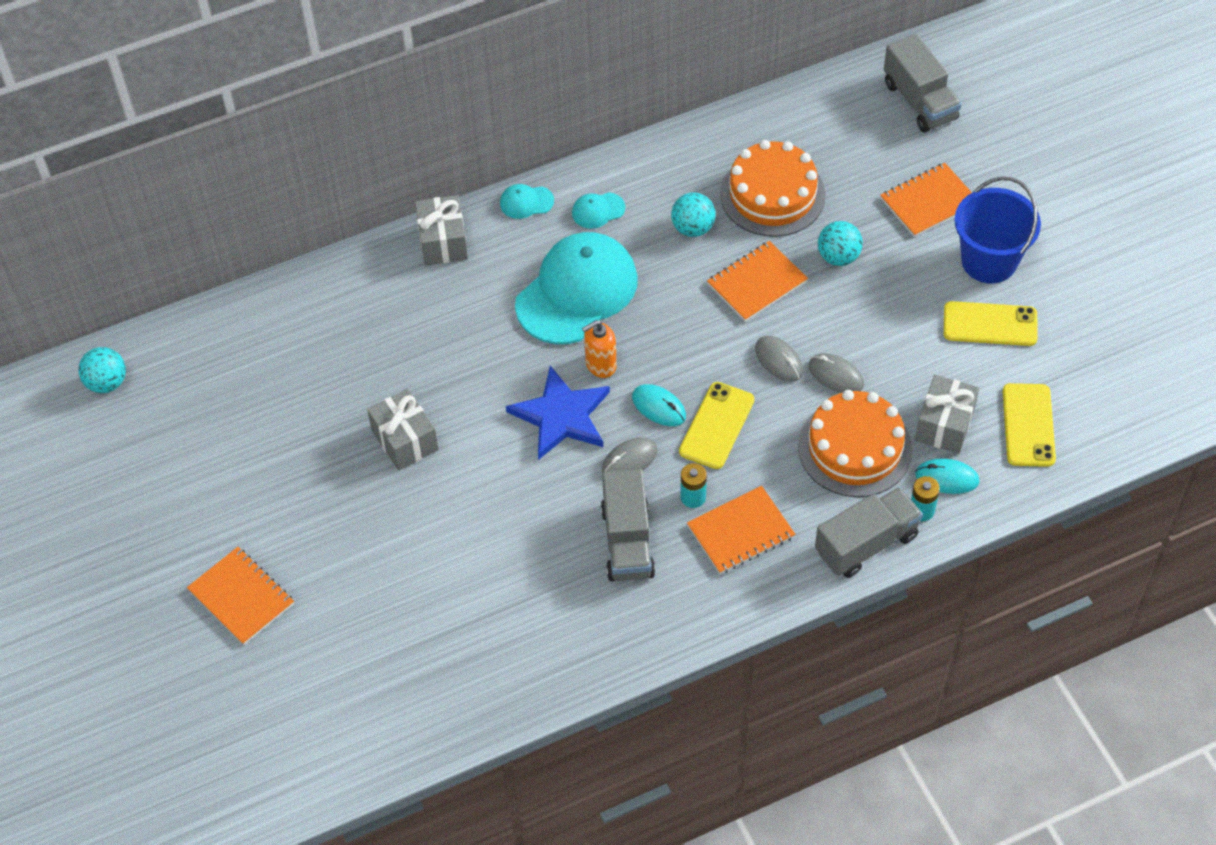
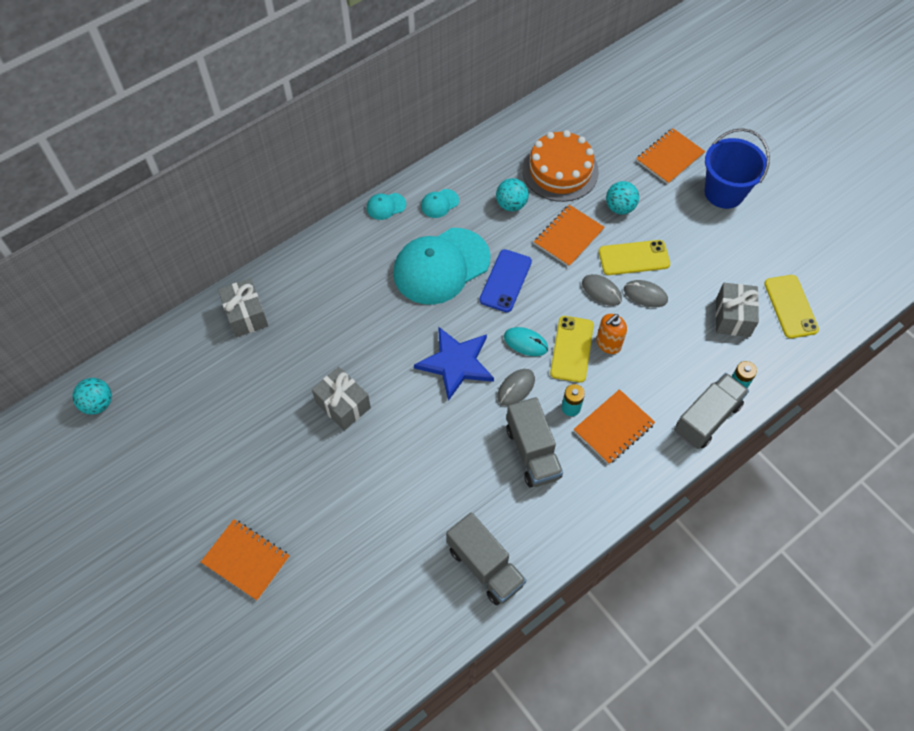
camera: 15 degrees left, 5 degrees up
grey gift [415,195,468,266] -> grey gift moved to [218,278,268,338]
turquoise cap [515,232,637,344] -> turquoise cap turned 150 degrees counterclockwise [393,228,491,305]
orange soap dispenser [582,320,617,378] -> orange soap dispenser moved to [596,314,627,354]
orange cake [798,390,913,497] -> none
grey truck [884,34,962,132] -> grey truck moved to [447,512,526,605]
turquoise mouse [915,458,979,494] -> none
yellow phone [944,301,1038,346] -> yellow phone moved to [599,240,670,275]
none -> blue phone [479,249,532,312]

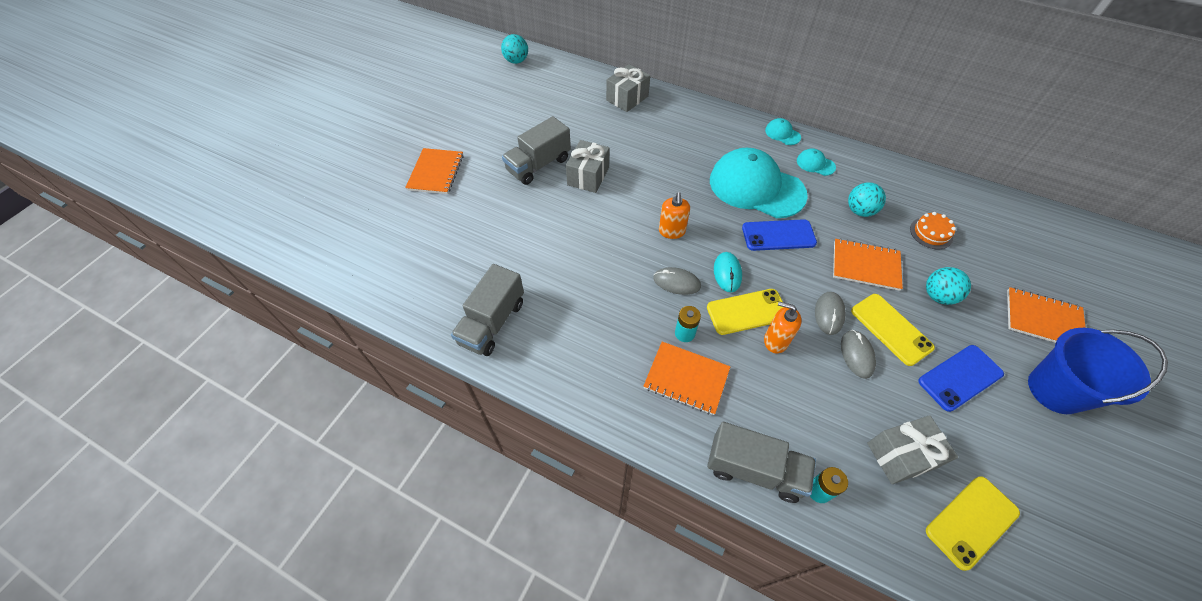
camera: 65 degrees right, 5 degrees down
blue star [414,326,494,401] -> orange soap dispenser [659,192,690,239]
grey truck [506,397,563,487] -> grey truck moved to [502,116,571,185]
orange cake [522,130,599,202] -> orange cake [910,212,956,249], size x0.50
none -> blue phone [918,345,1004,412]

